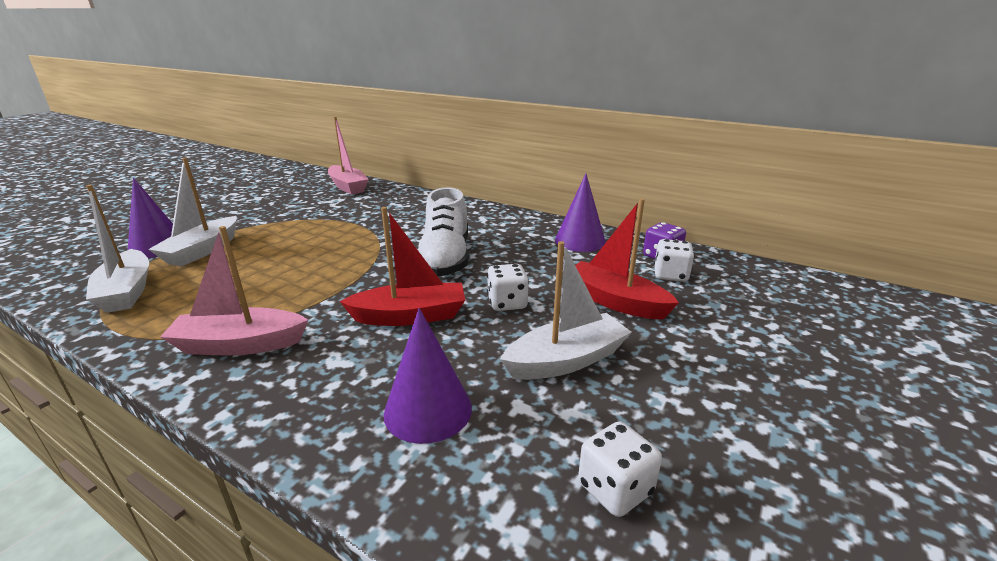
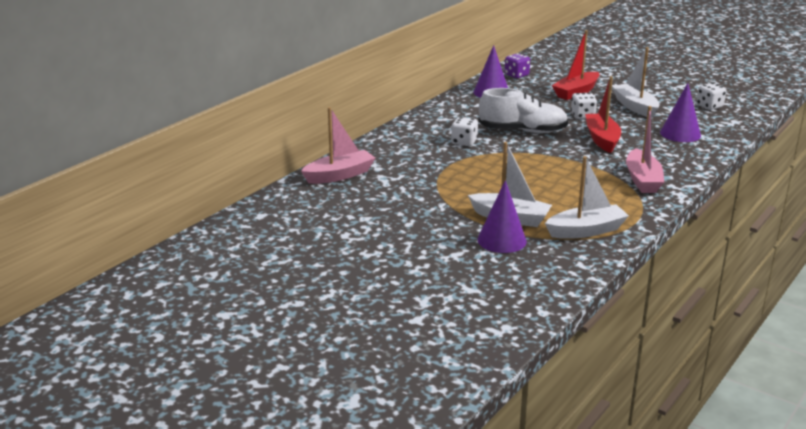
camera: 85 degrees left, 0 degrees up
white dice [654,239,694,282] -> white dice moved to [451,117,478,146]

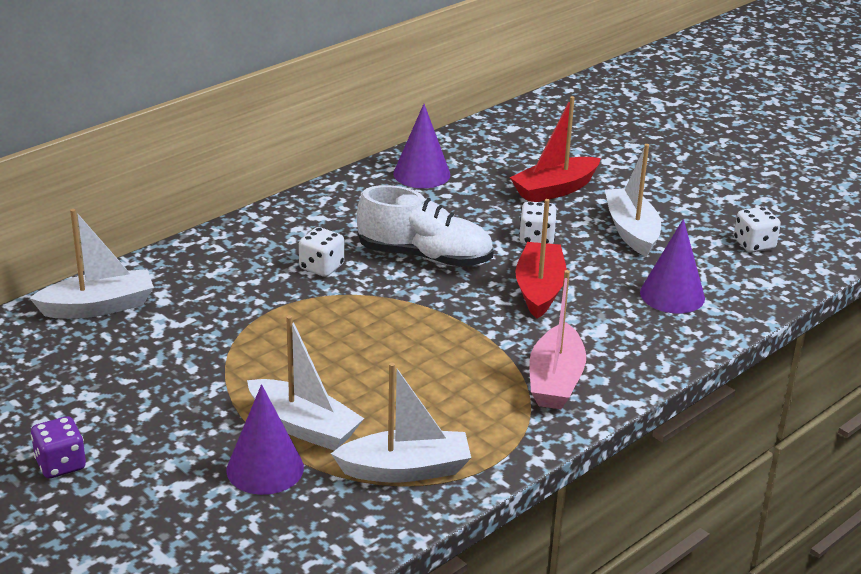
camera: 10 degrees right, 5 degrees up
pink boat [301,107,375,184] -> white boat [30,209,154,319]
purple dice [504,53,530,78] -> purple dice moved to [31,416,86,478]

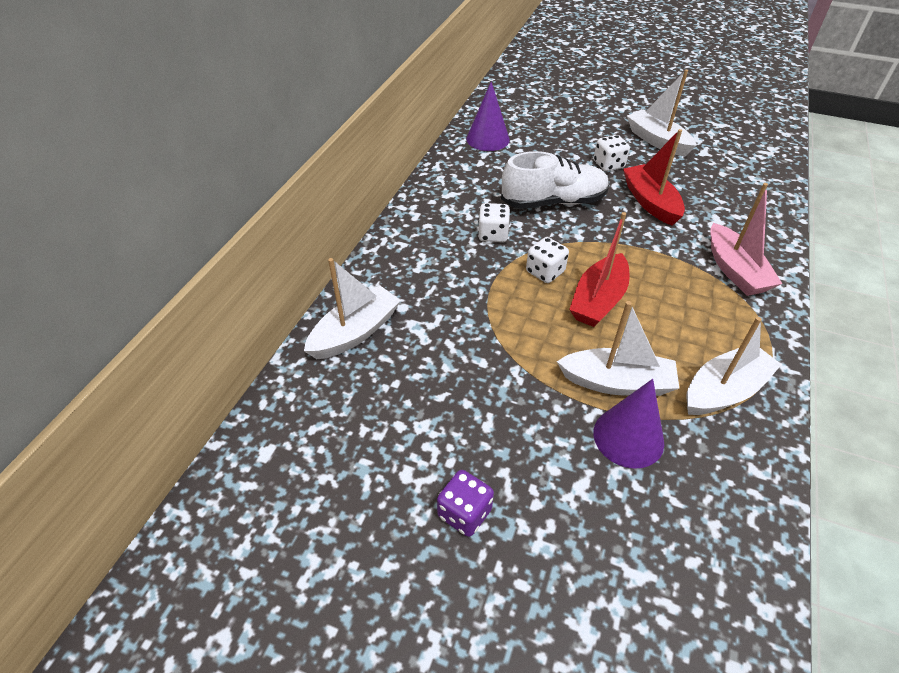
camera: 25 degrees left, 15 degrees up
red boat [510,96,601,202] -> red boat moved to [569,212,630,327]
purple cone [640,219,705,314] -> none
white dice [734,207,781,253] -> white dice moved to [526,237,569,283]

